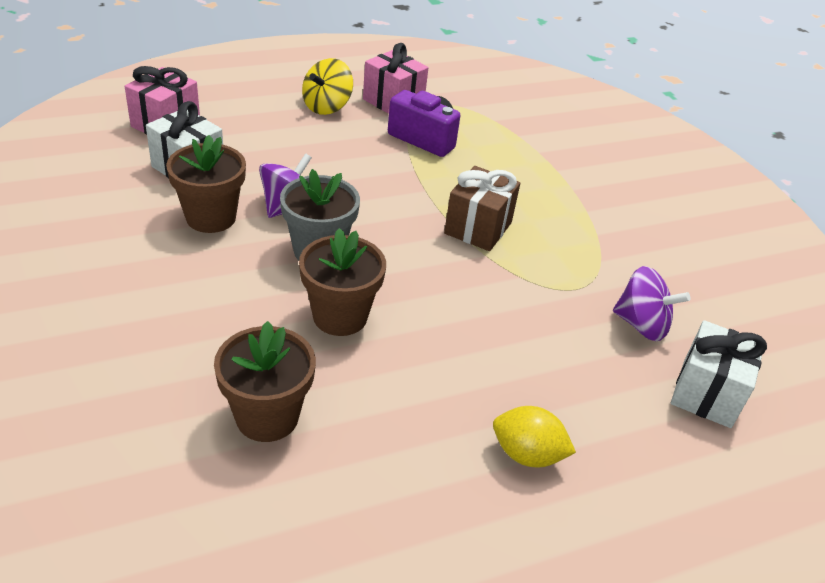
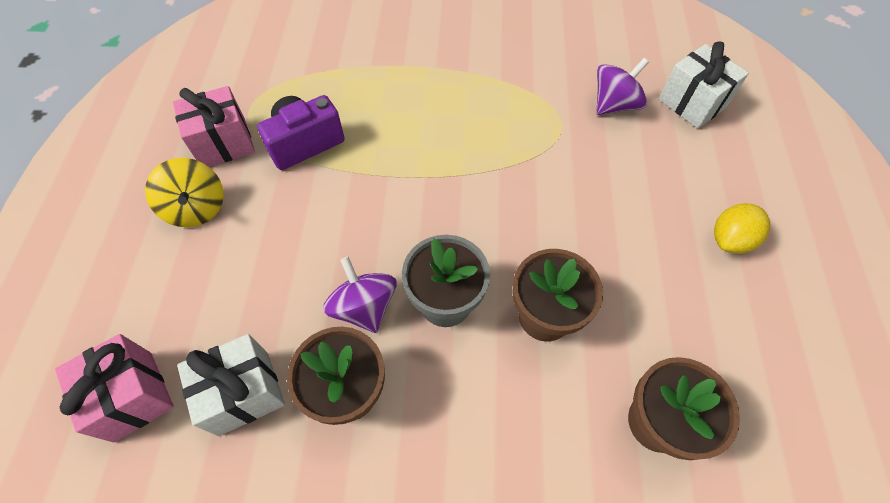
camera: 60 degrees left, 20 degrees up
brown gift [444,166,520,251] -> none

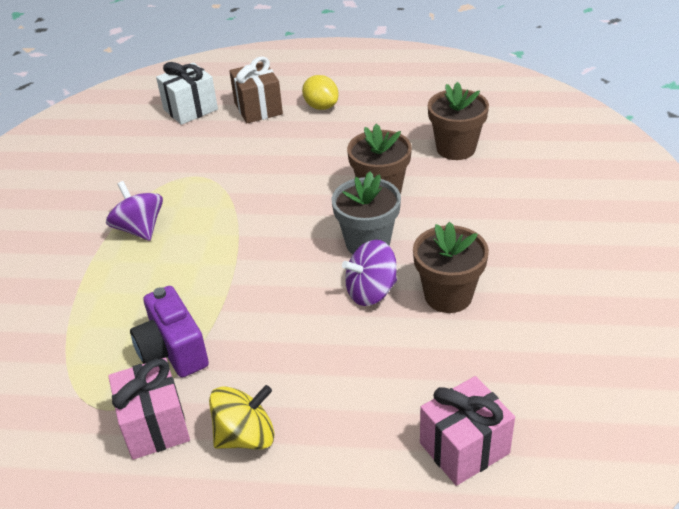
camera: 85 degrees left, 20 degrees down
white gift [177,334,285,436] -> none
purple spinning top [596,58,649,115] -> purple spinning top moved to [106,181,163,241]
none -> brown gift [229,56,283,123]

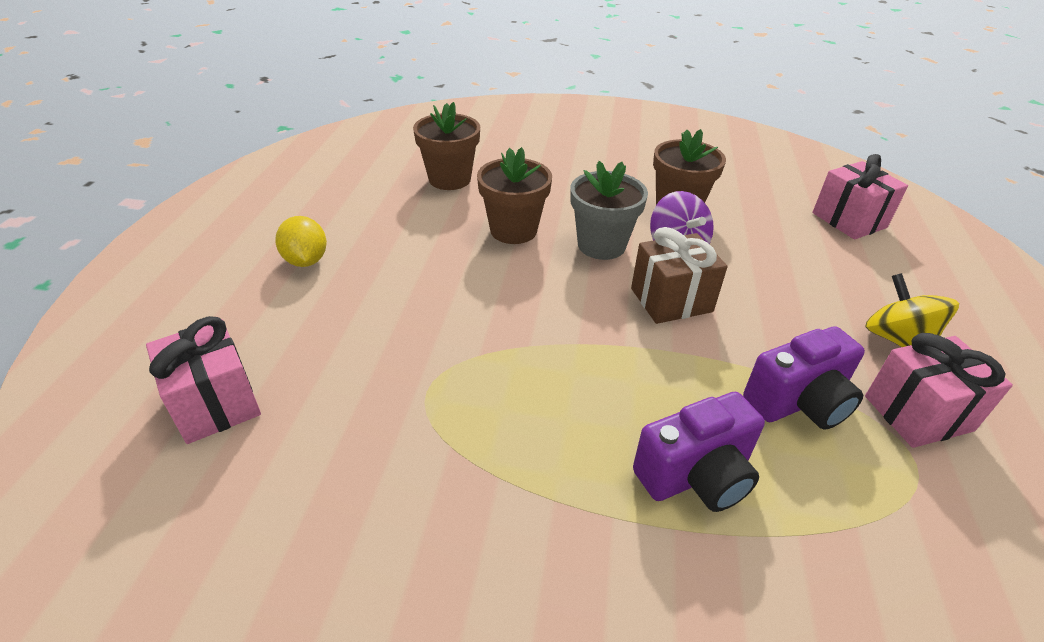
camera: 90 degrees left, 0 degrees up
purple spinning top [106,181,163,241] -> none
white gift [156,62,218,125] -> pink gift [146,316,261,444]
brown gift [229,56,283,123] -> brown gift moved to [631,227,728,324]
yellow lemon [302,75,339,110] -> yellow lemon turned 75 degrees counterclockwise [275,216,327,267]
none -> purple camera [633,392,765,512]

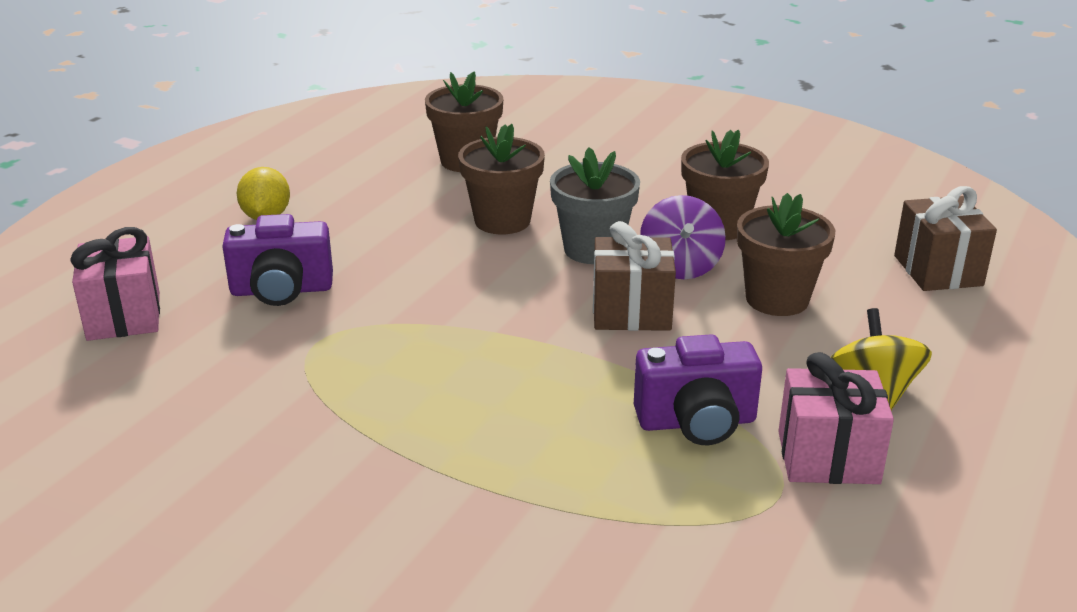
camera: 20 degrees right, 10 degrees down
purple camera [633,392,765,512] -> purple camera moved to [222,214,333,306]
pink gift [813,154,908,239] -> brown gift [894,186,997,291]
none -> brown flower pot [737,193,835,316]

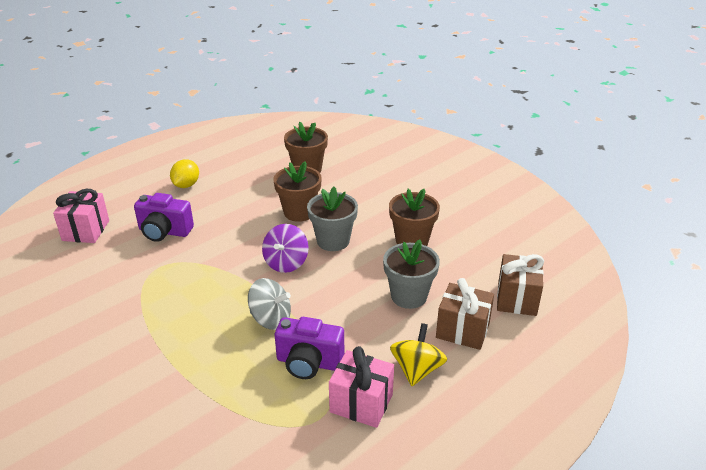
camera: 20 degrees right, 5 degrees up
brown gift [593,221,676,331] -> brown gift moved to [436,278,494,350]
purple spinning top [640,195,726,279] -> purple spinning top moved to [262,224,309,273]
brown flower pot [737,193,835,316] -> grey flower pot [383,240,440,309]
none -> grey spinning top [248,278,291,330]

